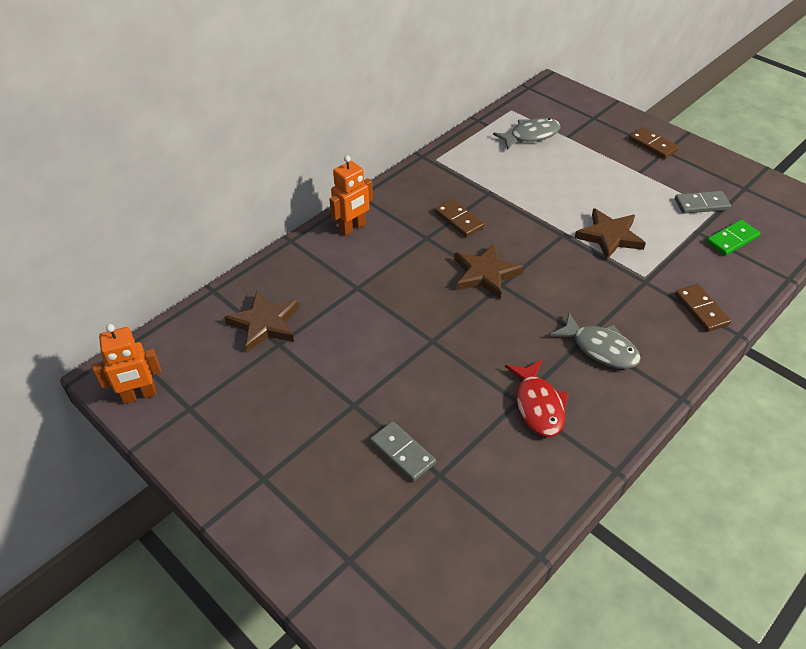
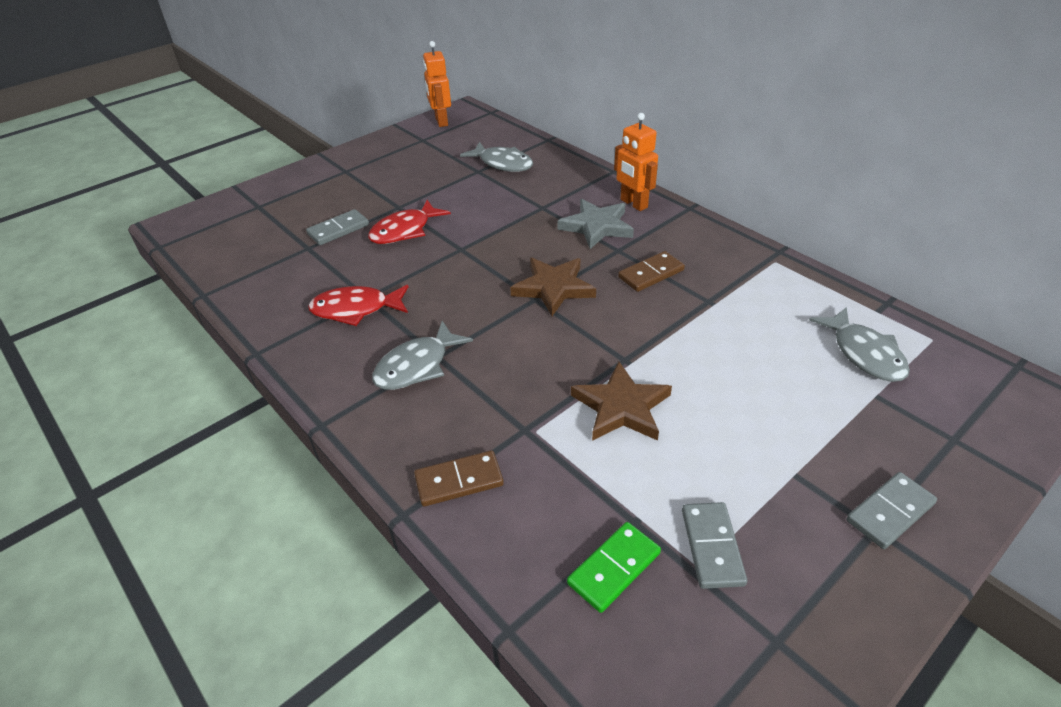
camera: 95 degrees right, 5 degrees down
brown star [224,291,299,353] -> grey fish [460,142,533,172]
brown domino [629,127,679,159] -> grey domino [846,472,937,549]
green domino [706,220,760,256] -> green domino turned 75 degrees clockwise [567,522,661,613]
none -> red fish [368,200,451,244]
none -> grey star [557,199,634,249]

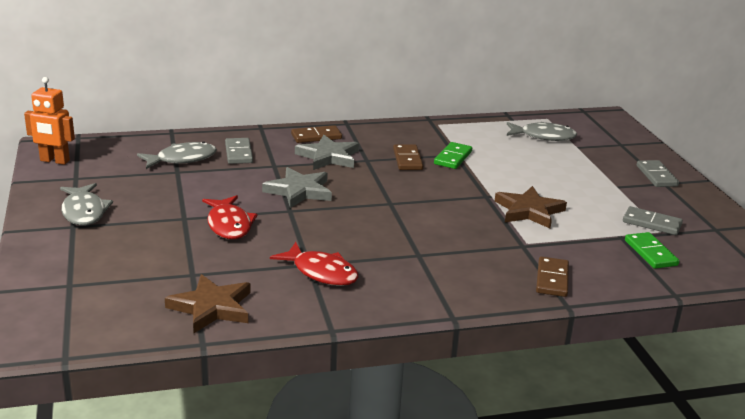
camera: 65 degrees left, 15 degrees down
grey domino [306,209,369,245] -> grey domino moved to [225,138,253,164]
red fish [308,285,408,326] -> red fish turned 75 degrees counterclockwise [270,242,358,286]
grey fish [372,321,473,390] -> grey fish moved to [60,183,113,225]
brown star [510,258,596,316] -> brown star moved to [165,274,251,333]
orange robot [614,113,658,211] -> brown domino [291,125,342,143]
none -> grey star [262,167,332,208]
none -> green domino [434,142,472,169]

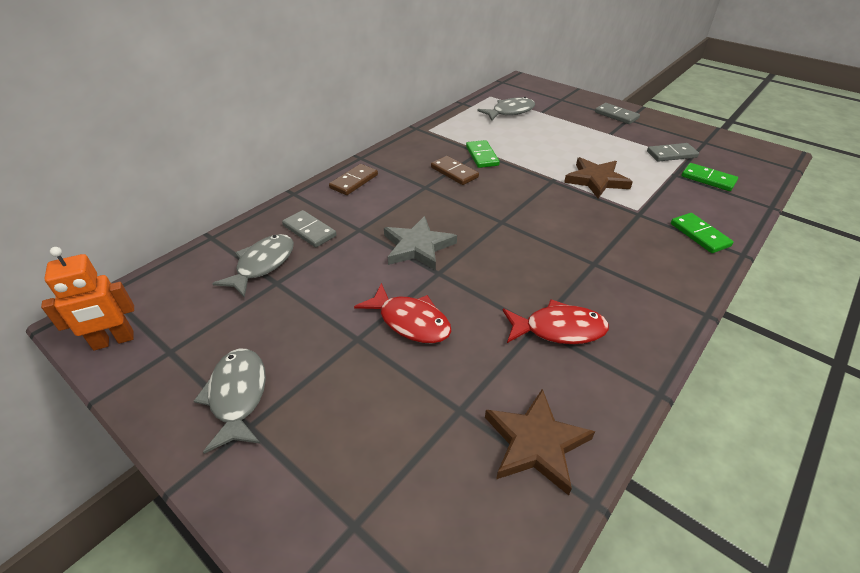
camera: 35 degrees left, 15 degrees up
grey fish [60,183,113,225] -> grey fish turned 135 degrees counterclockwise [194,348,266,454]
grey star [295,135,359,170] -> none
brown domino [536,256,569,297] -> green domino [671,213,734,253]

